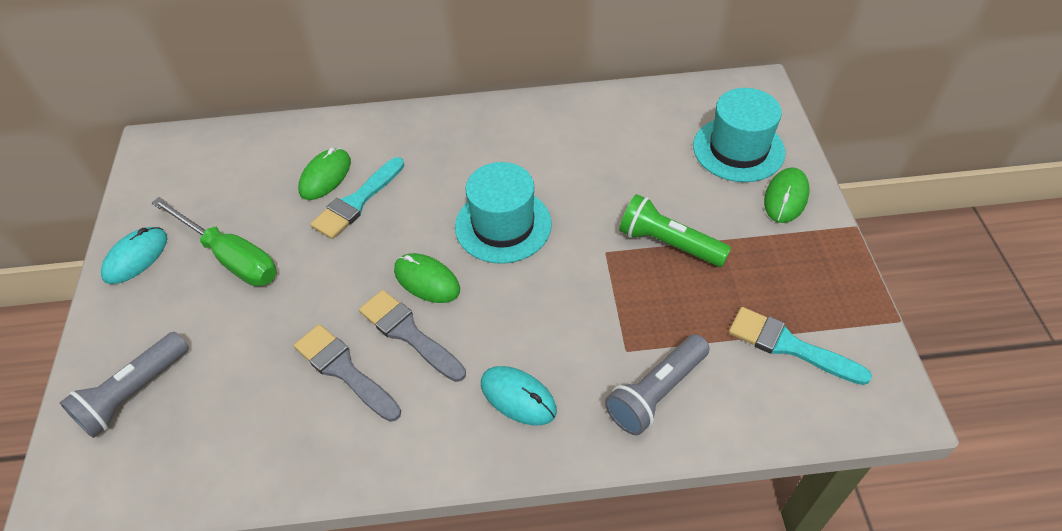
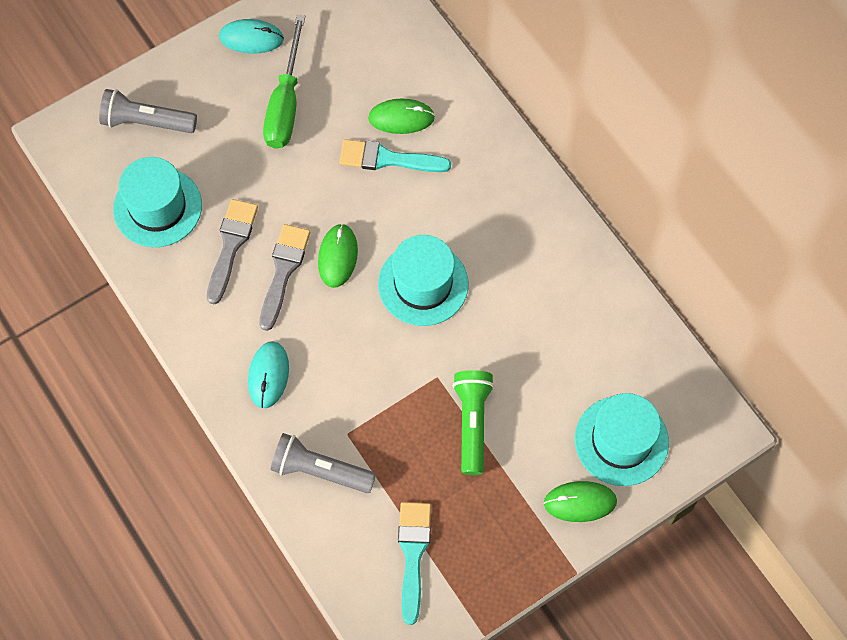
camera: 60 degrees right, 15 degrees up
none -> turquoise hat [113,157,202,247]

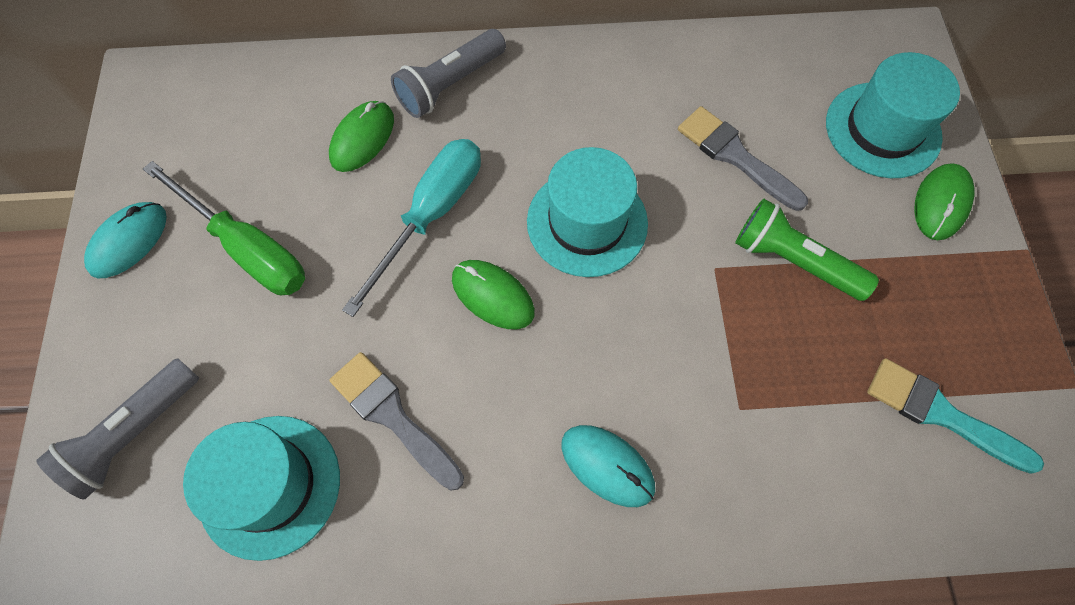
camera: 60 degrees left, 0 degrees up
grey brush [259,224,310,331] -> grey brush moved to [678,106,808,211]
grey flashlight [271,433,376,493] -> grey flashlight moved to [391,29,506,118]
turquoise brush [339,139,451,172] -> none
none -> turquoise screwdriver [342,139,481,317]

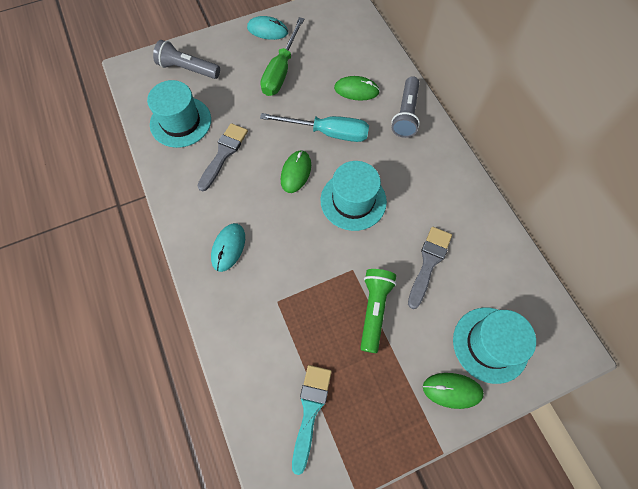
camera: 70 degrees right, 0 degrees up
grey flashlight [391,29,506,118] -> grey flashlight turned 105 degrees counterclockwise [391,76,420,138]

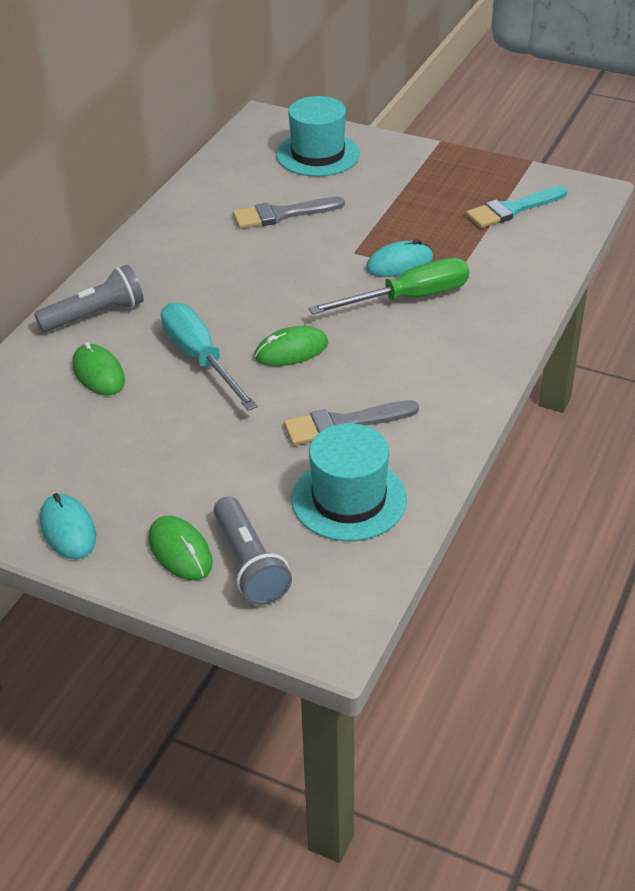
camera: 130 degrees left, 25 degrees down
turquoise mouse [211,223,245,272] -> turquoise mouse moved to [366,239,433,277]
green screwdriver [261,17,304,96] -> green screwdriver moved to [308,258,469,315]
turquoise hat [321,161,387,231] -> none
green flashlight [360,269,397,353] -> none
green mouse [423,373,484,409] -> green mouse moved to [148,516,213,580]

